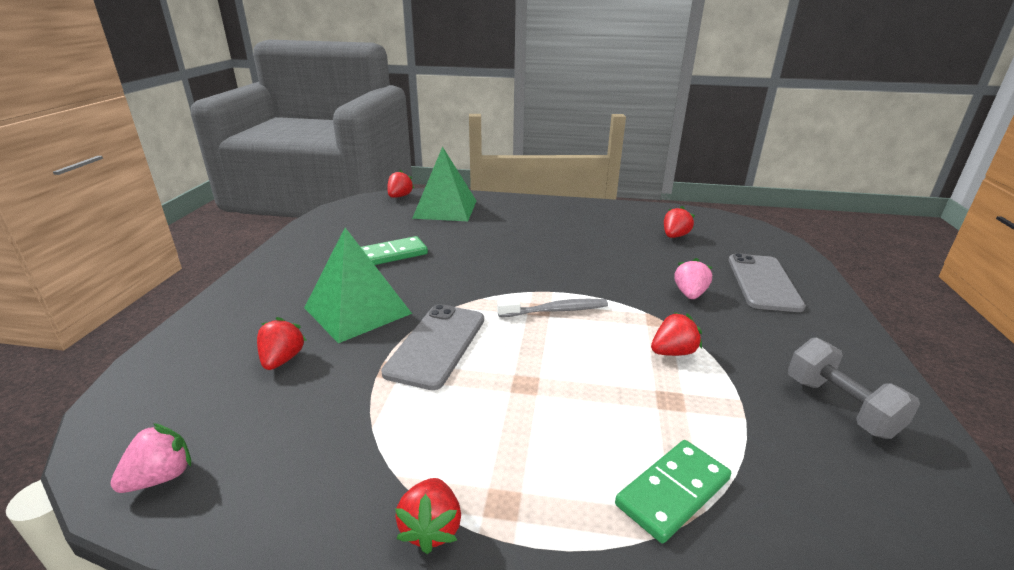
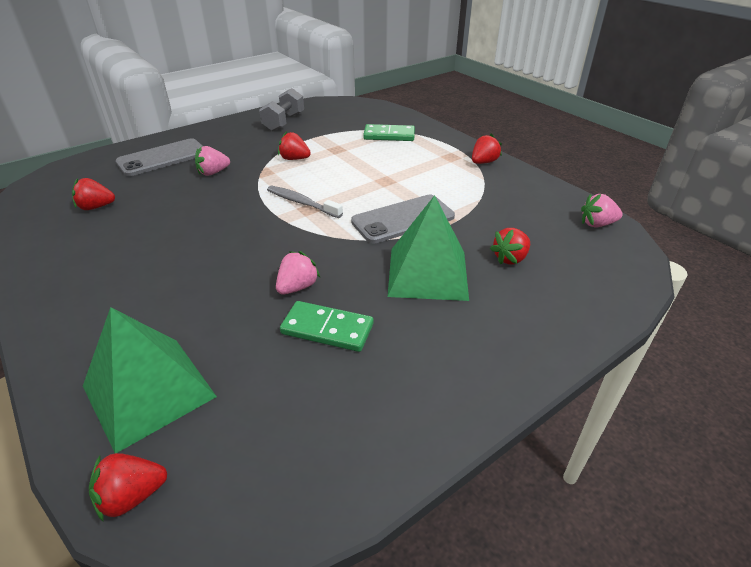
camera: 135 degrees left, 10 degrees up
none -> pink strawberry [276,251,320,294]

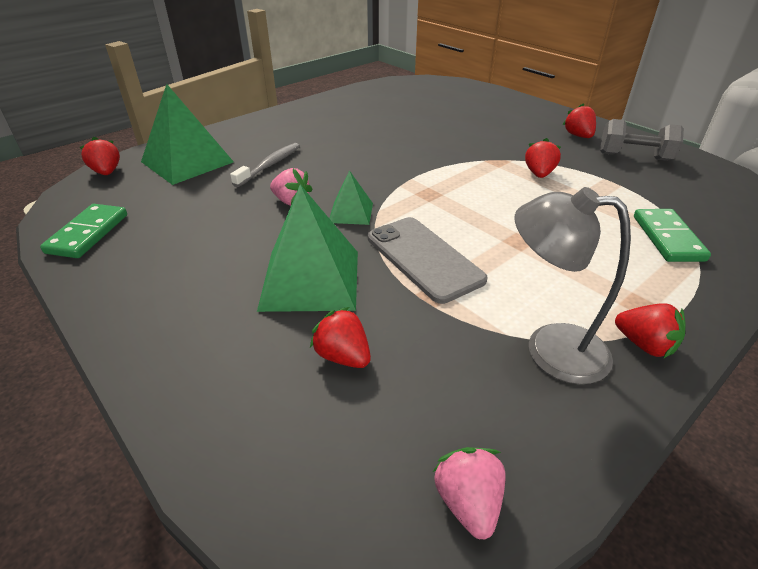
camera: 85 degrees right, 0 degrees up
red strawberry [72,178,115,210] -> red strawberry moved to [563,103,596,138]
grey phone [116,138,203,176] -> none
pink strawberry [195,146,230,176] -> none
grey toothbrush [267,186,343,218] -> grey toothbrush moved to [230,143,300,187]
green domino [280,301,373,352] -> green domino moved to [40,204,127,258]
none -> green pyramid [329,170,373,225]
none -> grey lamp [515,187,631,384]

